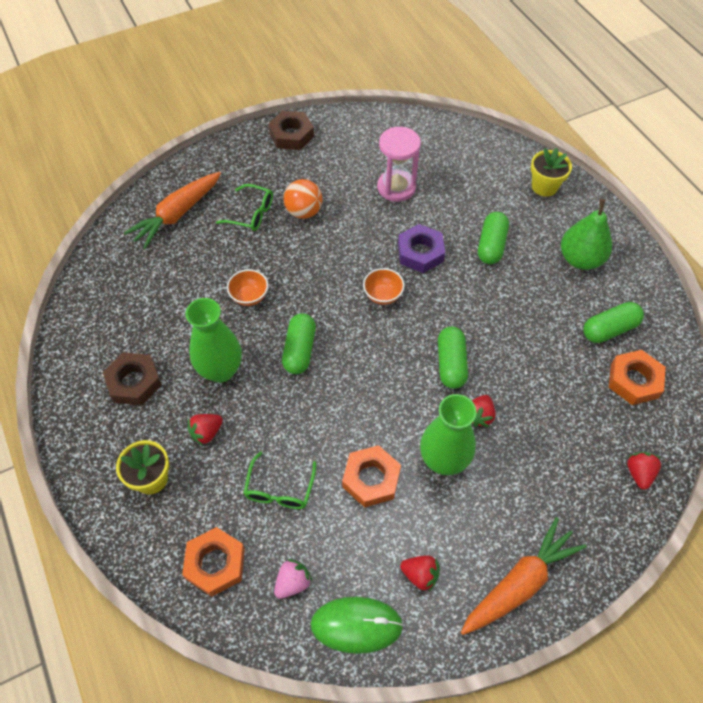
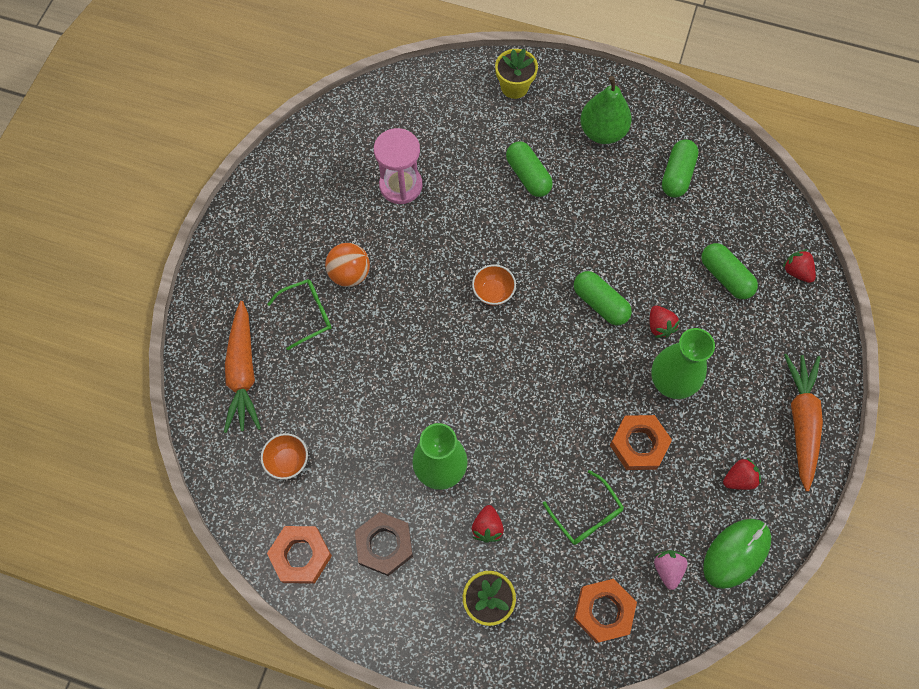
camera: 45 degrees left, 10 degrees up
orange bowl [227,269,268,306] -> orange bowl moved to [261,433,308,480]
brown nut [268,111,314,150] -> none
green capsule [282,313,316,374] -> green capsule moved to [701,243,758,299]
purple nut [398,224,445,273] -> none
orange nut [609,350,666,405] -> orange nut moved to [267,526,332,583]

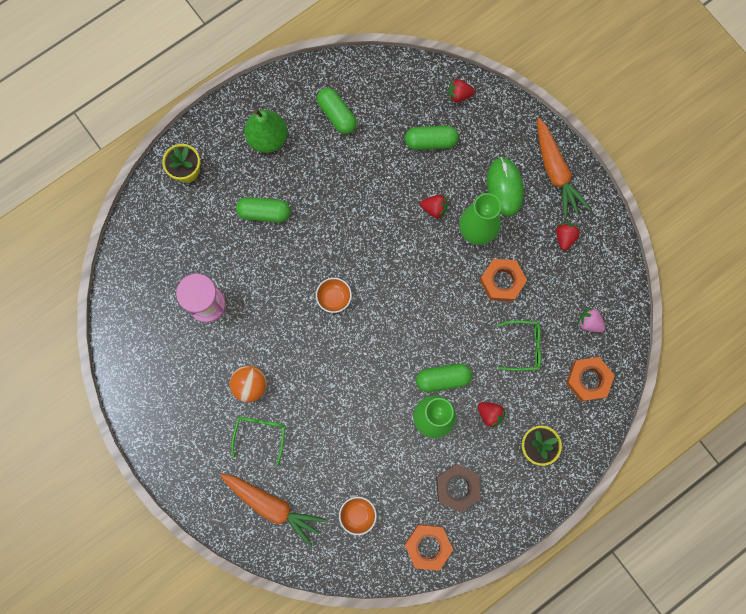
camera: 55 degrees left, 10 degrees up
green capsule [574,271,632,325] -> green capsule moved to [416,364,472,392]
green mouse [703,519,771,589] -> green mouse moved to [487,157,524,216]
orange carrot [784,354,823,492] -> orange carrot turned 150 degrees counterclockwise [537,118,591,218]

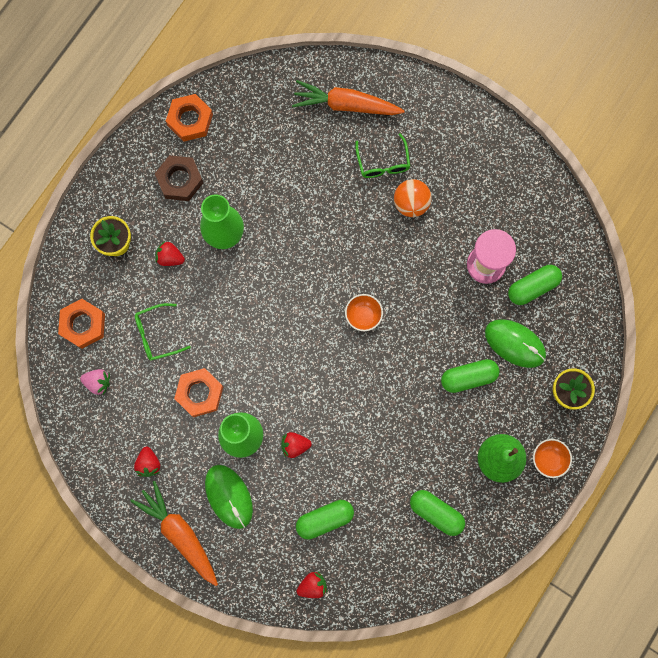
camera: 160 degrees right, 0 degrees up
orange bowl [339,497,377,535] -> orange bowl moved to [533,439,572,478]
green capsule [416,364,472,392] -> green capsule moved to [508,265,562,305]
none -> green mouse [485,319,546,368]

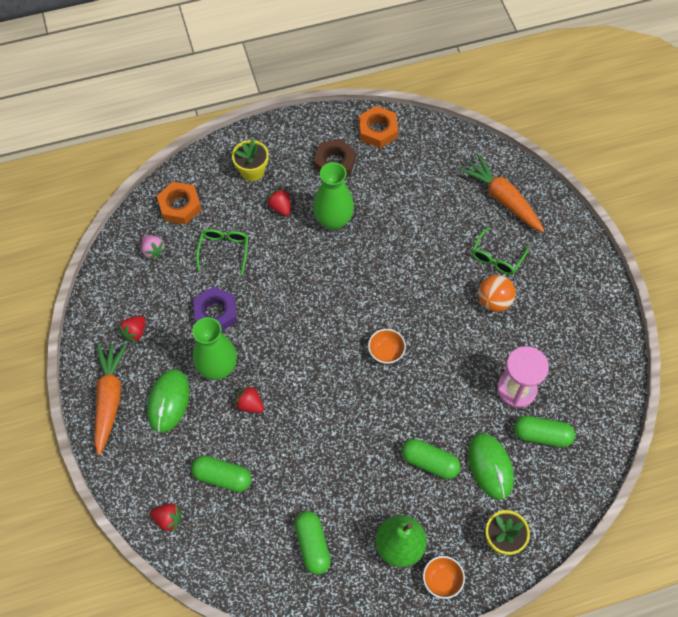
camera: 40 degrees right, 15 degrees down
green glasses [135,303,191,360] -> green glasses turned 75 degrees clockwise [196,229,248,275]
orange nut [174,368,223,417] -> purple nut [193,286,237,332]

